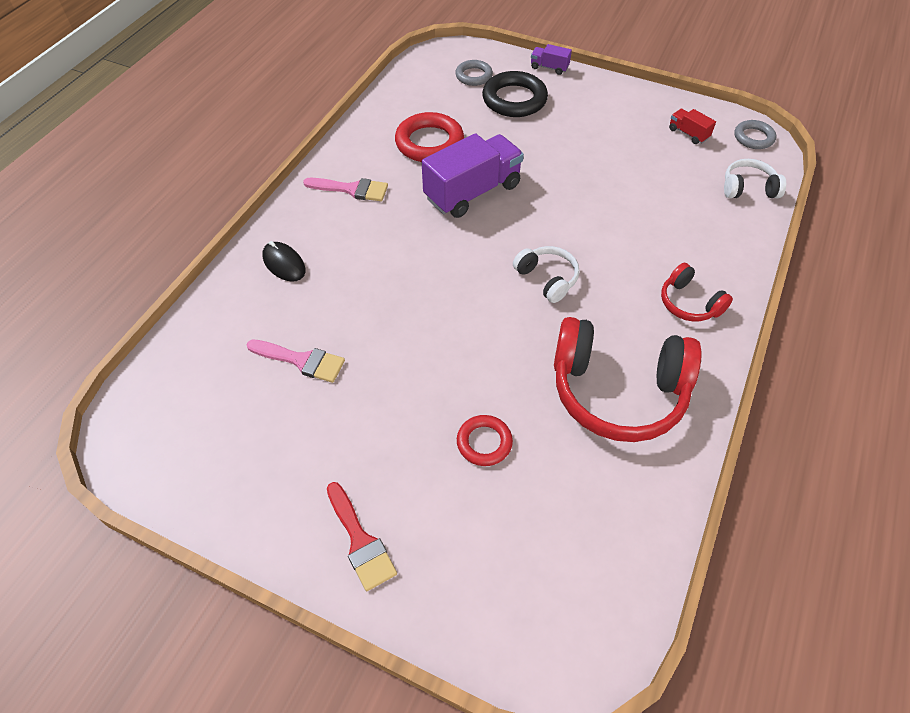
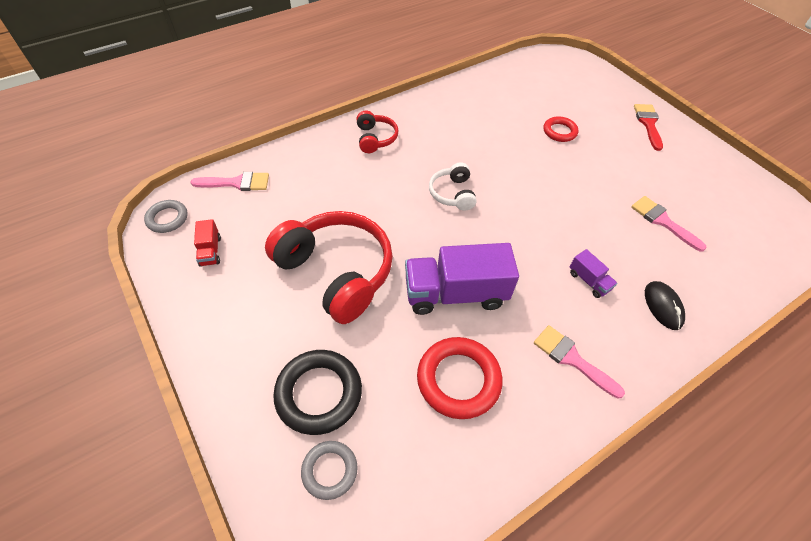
camera: 150 degrees left, 0 degrees up
purple truck [531,44,572,75] -> purple truck moved to [570,249,617,298]
red headphones [554,317,702,442] -> red headphones moved to [265,211,393,324]
white headphones [724,159,786,198] -> pink brush [190,172,269,191]

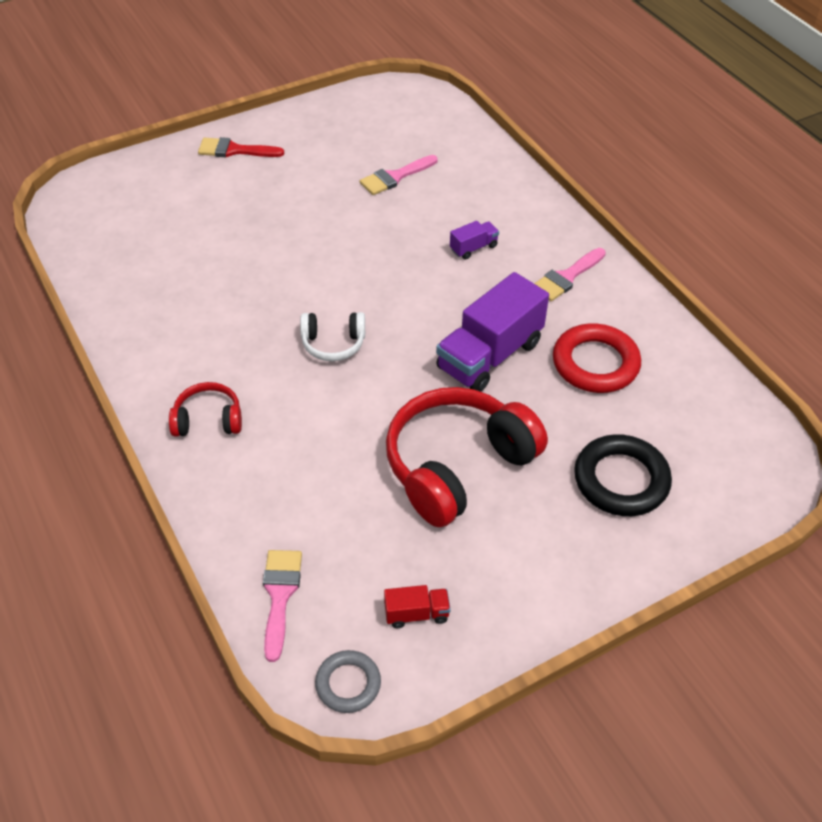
camera: 85 degrees left, 5 degrees down
grey ring [301,441,358,500] -> none
purple truck [405,243,519,315] -> purple truck turned 45 degrees clockwise [436,272,549,392]
red ring [544,116,579,142] -> none
black mouse [645,281,685,330] -> none

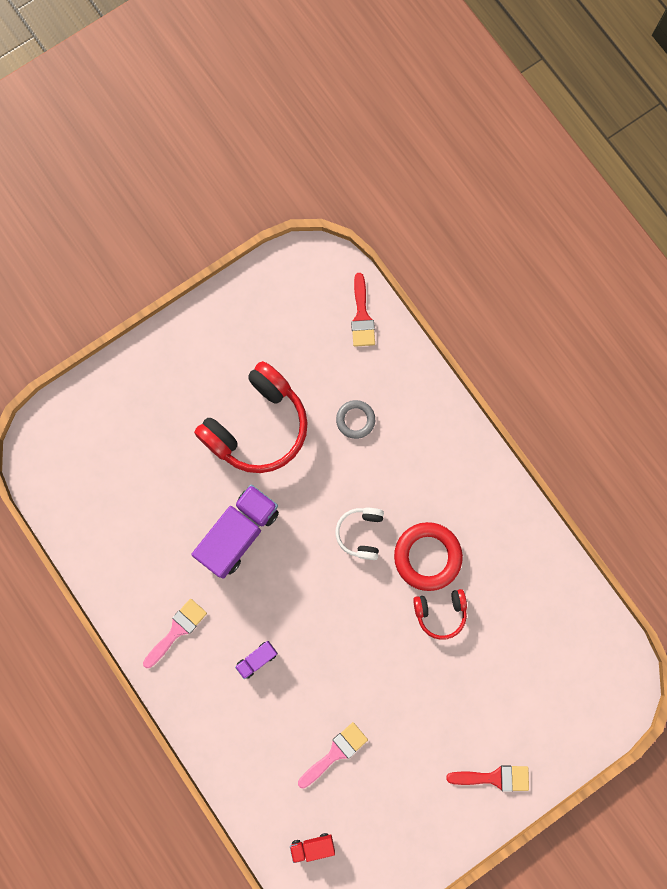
camera: 175 degrees right, 30 degrees up
red headphones [169,382,242,437] -> red headphones moved to [413,589,467,640]
pink brush [263,550,302,662] -> red brush [351,273,375,347]
white headphones [300,312,365,361] -> white headphones turned 75 degrees counterclockwise [336,508,384,560]
grey ring [315,650,381,713] -> grey ring moved to [336,400,375,439]
red truck [384,585,451,628] -> red truck moved to [290,833,335,863]
red ring [553,323,641,393] -> red ring moved to [394,522,463,591]
black ring [574,434,672,516] -> none

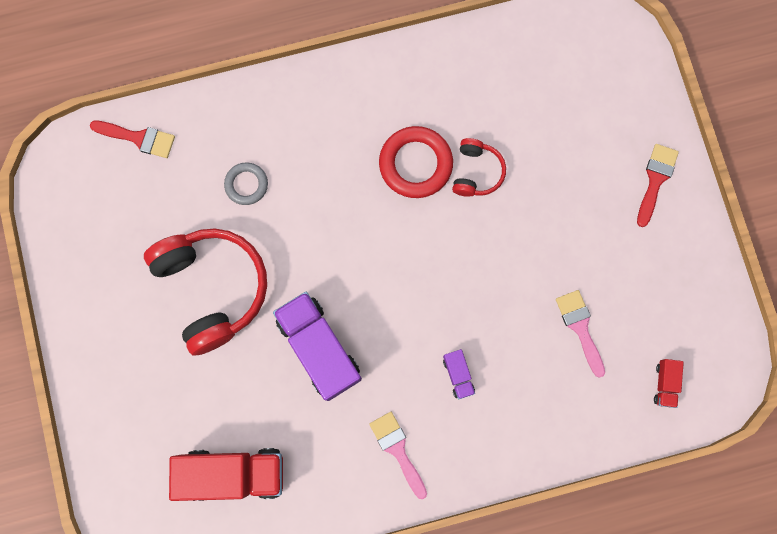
camera: 70 degrees left, 0 degrees up
white headphones [336,508,384,560] -> none
none -> red truck [169,448,283,501]

